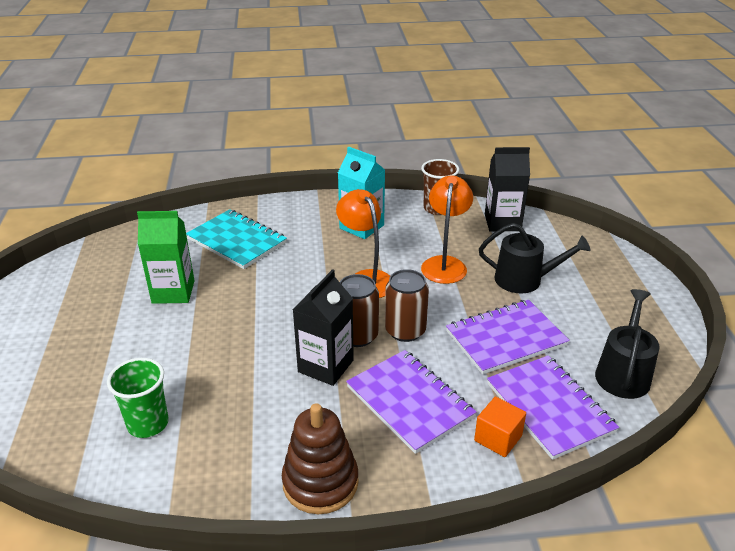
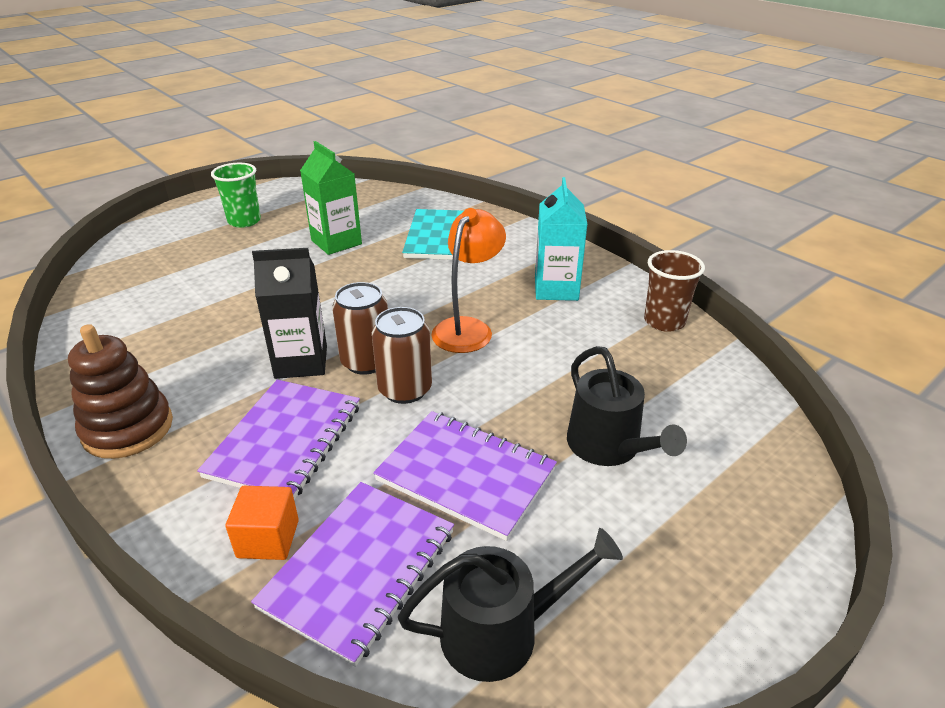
camera: 55 degrees right, 0 degrees up
green cup [107,358,169,438] -> green cup moved to [211,163,261,228]
orange lamp [421,176,473,284] -> none
black carton [485,147,530,231] -> none

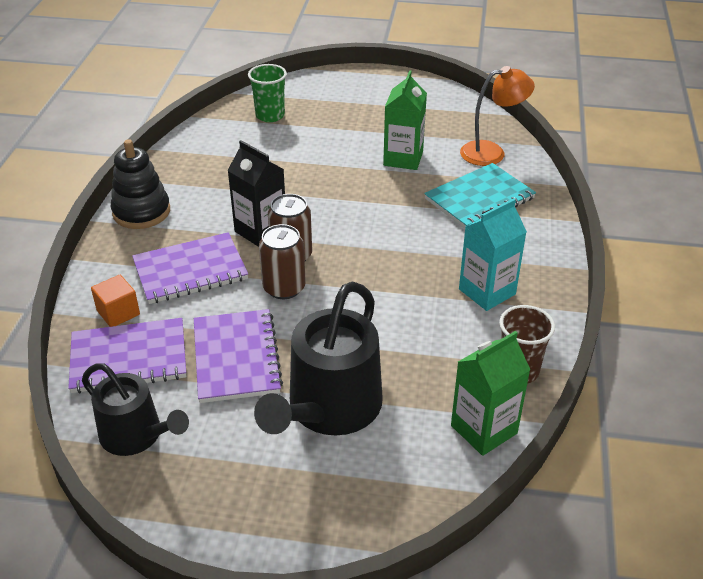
camera: 50 degrees right, 5 degrees up
brown stacking toy [68,324,173,459] -> black stacking toy [111,139,170,229]
green cup [211,163,261,228] -> green cup moved to [248,64,287,122]
orange lamp [431,208,506,353] -> orange lamp moved to [460,66,535,166]
black watering can [567,346,687,466] -> black watering can [254,281,383,435], size x1.57
none -> green carton [451,331,531,456]

